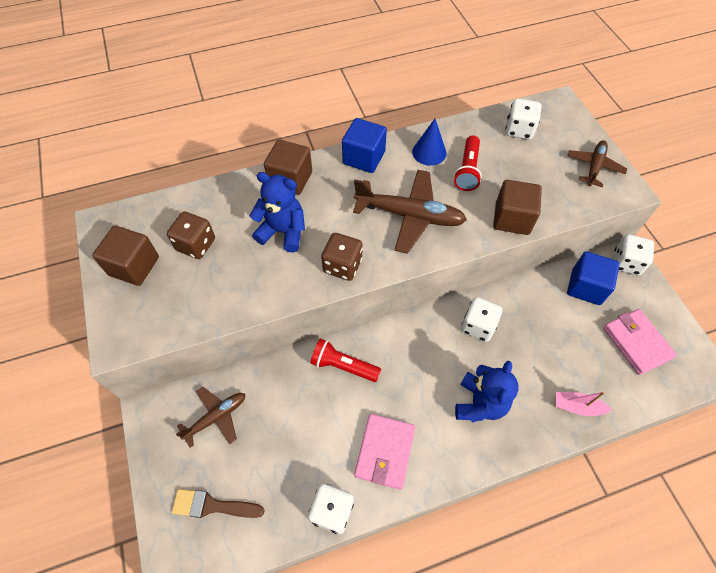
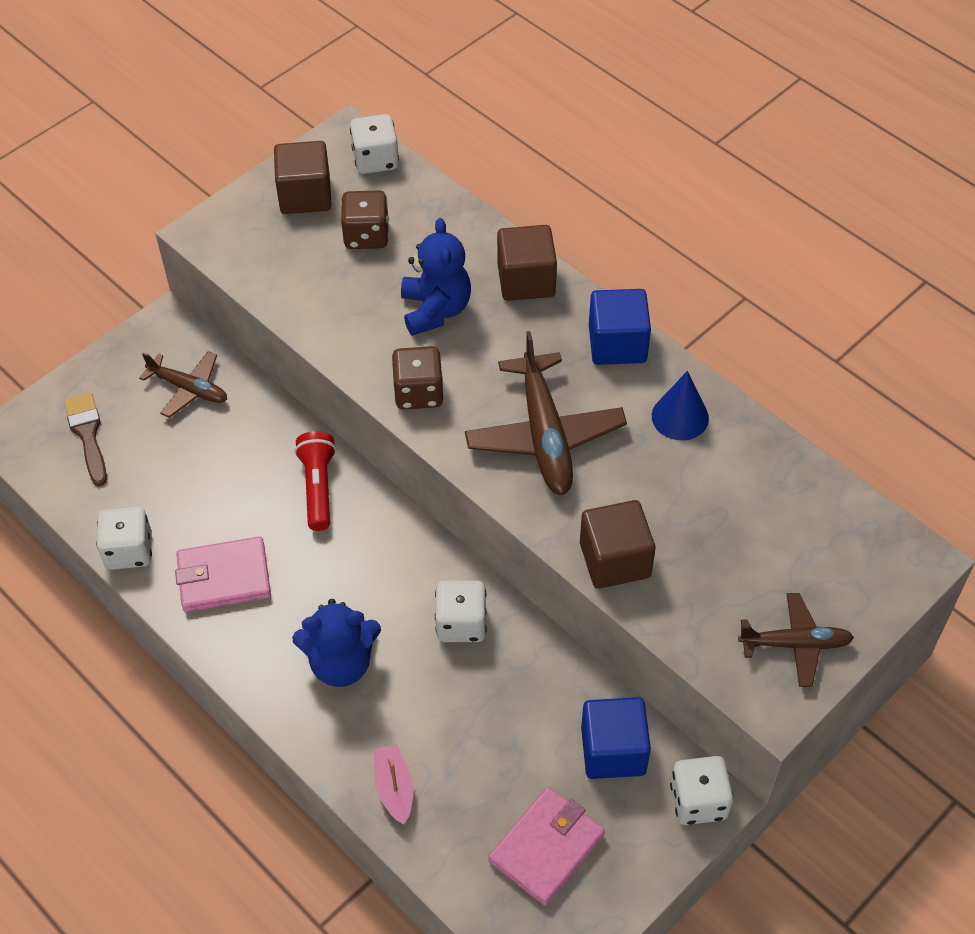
camera: 65 degrees right, 5 degrees down
red flashlight [454,135,482,191] -> none
white dice [505,98,541,140] -> white dice moved to [350,114,399,174]

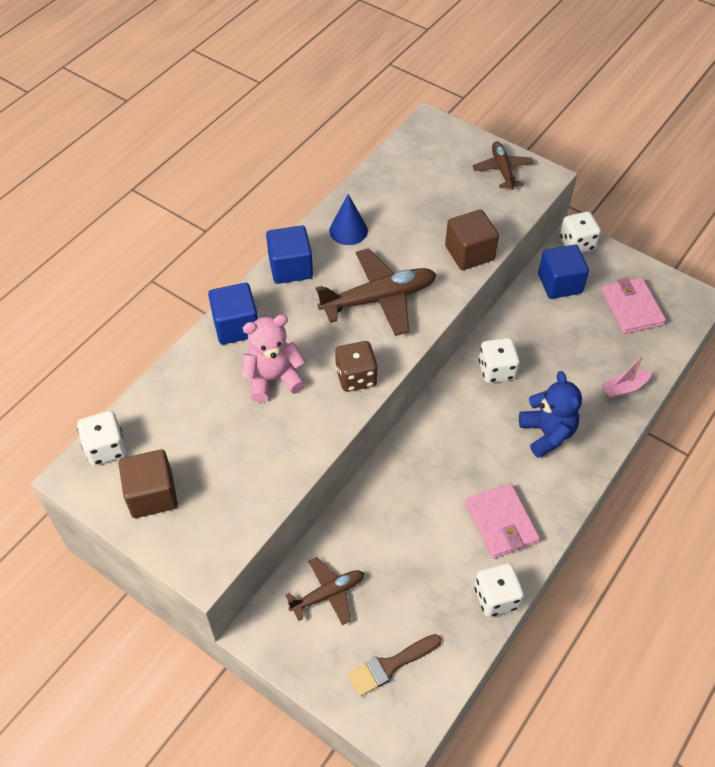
camera: 100 degrees left, 0 degrees up
brown plane [139,351,227,418] -> brown plane turned 45 degrees clockwise [285,557,364,625]
red flashlight [294,431,336,531] -> none
brown dice [341,190,389,249] -> none
blue teddy bear [401,218,471,336] -> pink teddy bear [242,314,306,402]
pink wallet [488,787,605,906] -> pink wallet turned 45 degrees clockwise [601,277,666,334]
brown cube [497,225,557,301] -> blue cube [208,283,258,345]

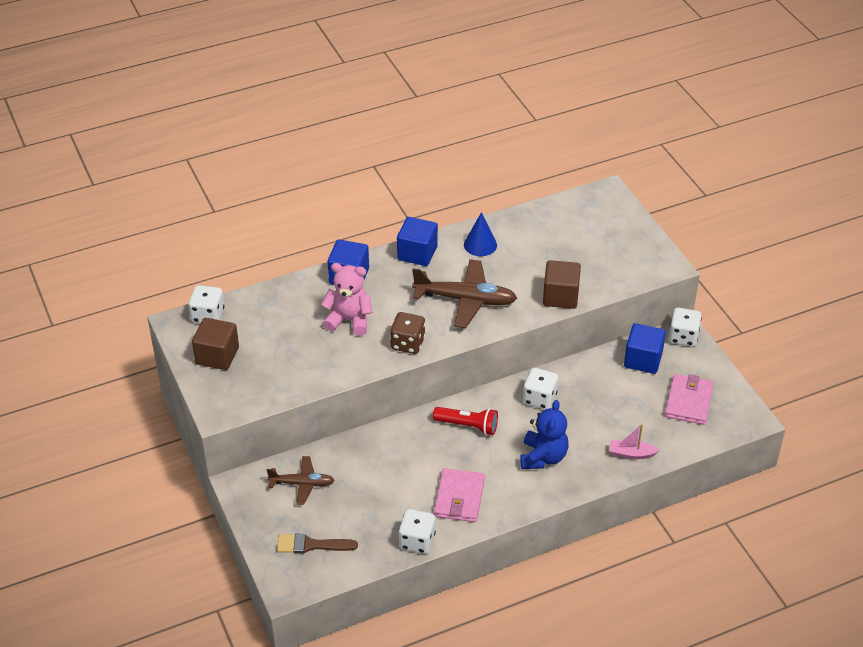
camera: 30 degrees right, 10 degrees down
brown plane [472,141,534,190] -> none
none -> red flashlight [433,407,498,435]

